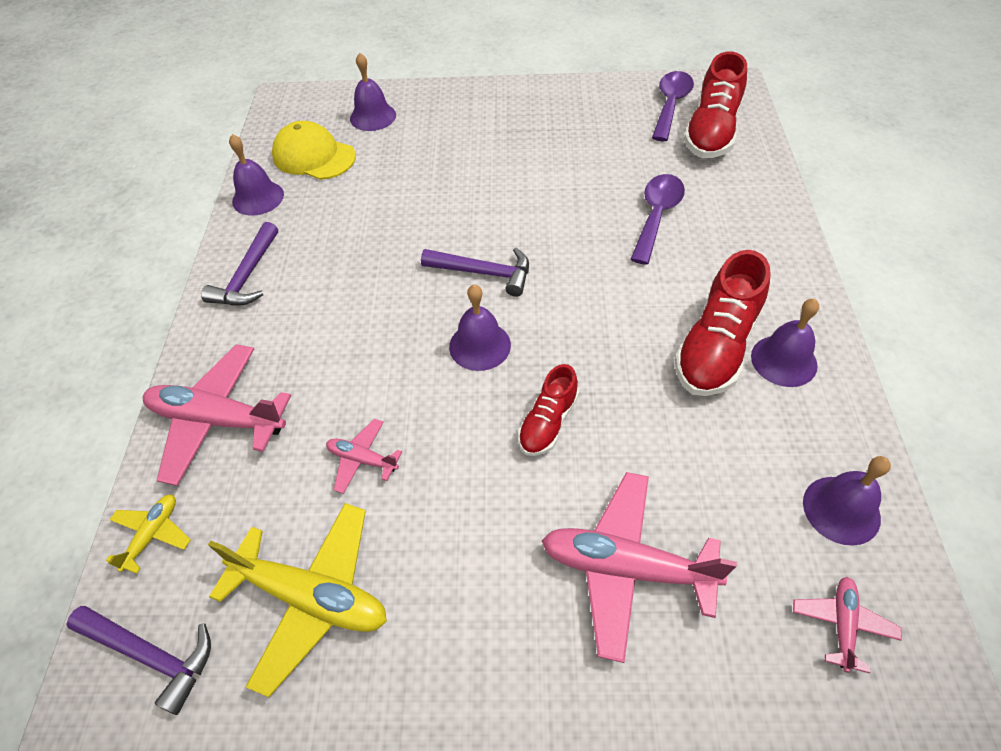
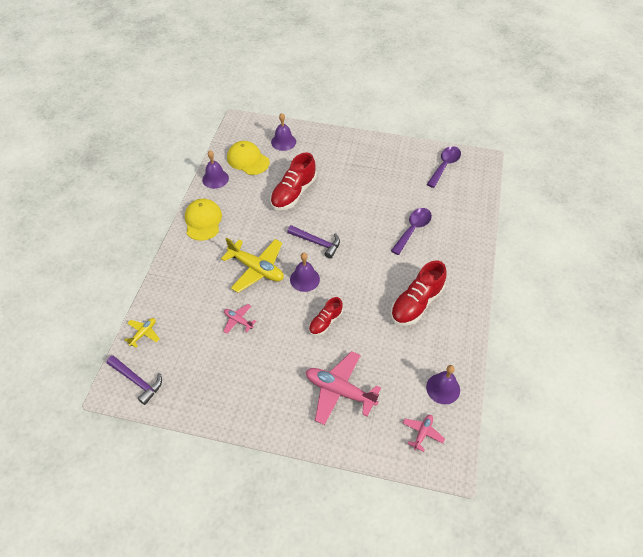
camera: 10 degrees right, 0 degrees up
pink plane [143,344,291,486] -> none
purple hammer [201,222,278,306] -> yellow cap [185,199,222,241]
yellow plane [208,503,387,697] -> yellow plane moved to [221,237,284,293]
red shoe [684,52,747,158] -> red shoe moved to [270,152,317,210]
purple bell [751,299,819,387] -> none

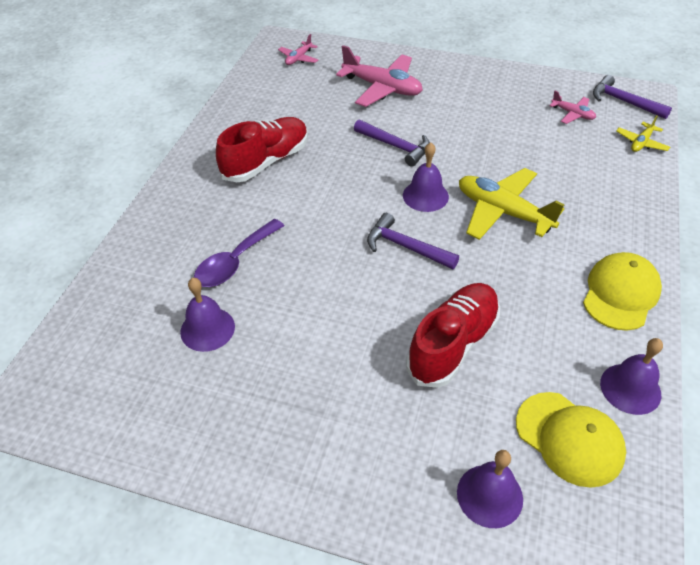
camera: 175 degrees left, 5 degrees down
yellow cap [185,199,222,241] -> yellow cap turned 150 degrees counterclockwise [583,252,662,331]
pink plane [223,304,256,334] -> pink plane moved to [549,91,596,124]
red shoe [309,297,343,336] -> purple hammer [354,119,430,167]
purple bell [426,365,460,404] -> purple bell moved to [180,278,235,352]
purple spoon [427,146,461,188] -> none

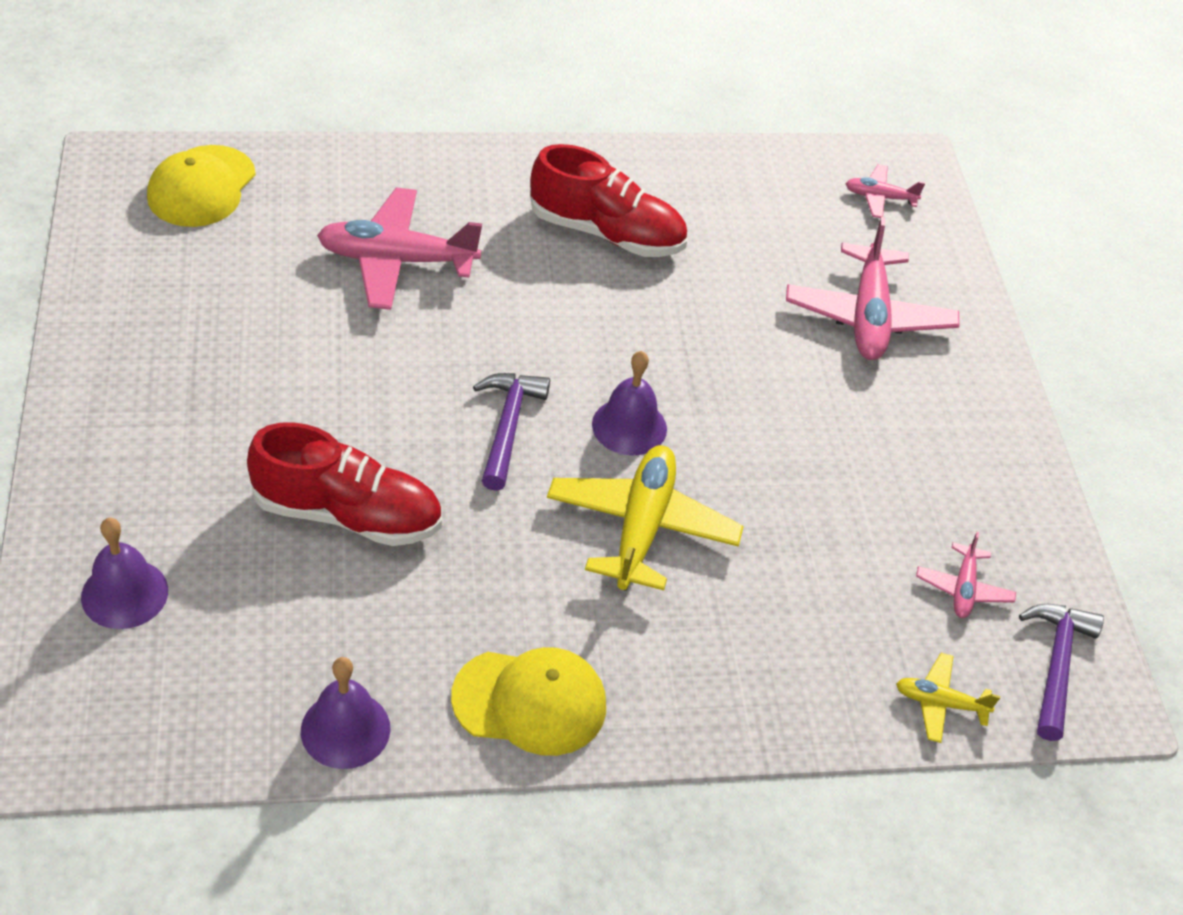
camera: 60 degrees right, 0 degrees up
purple bell [180,278,235,352] -> none
purple spoon [194,219,284,287] -> pink plane [317,187,482,310]
purple hammer [354,119,430,167] -> none
yellow cap [516,392,626,488] -> yellow cap moved to [147,145,256,227]

